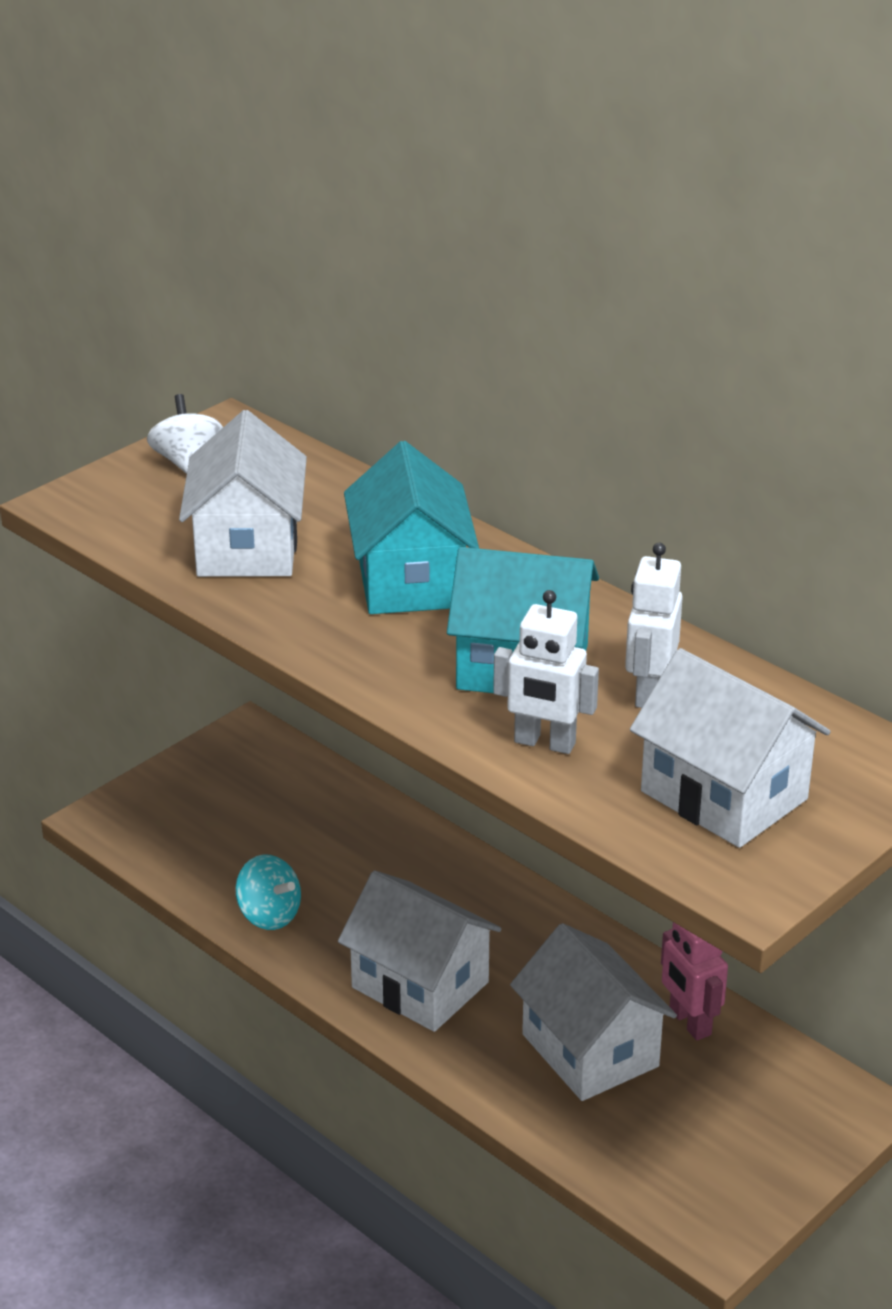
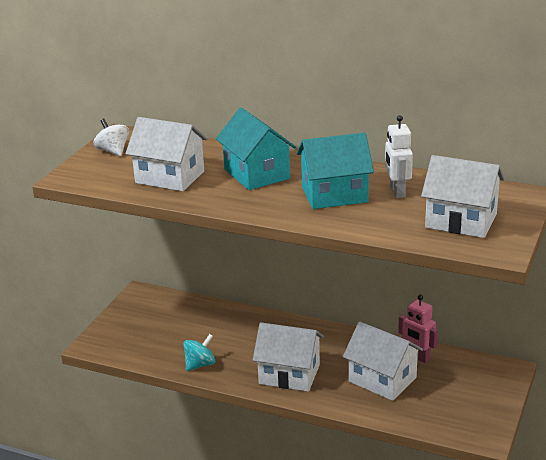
camera: 20 degrees left, 5 degrees down
white house [179,410,307,577] -> white house turned 45 degrees counterclockwise [126,117,208,191]
turquoise spinning top [235,854,301,930] -> turquoise spinning top turned 60 degrees counterclockwise [183,334,215,371]
white robot [493,590,599,754] -> none

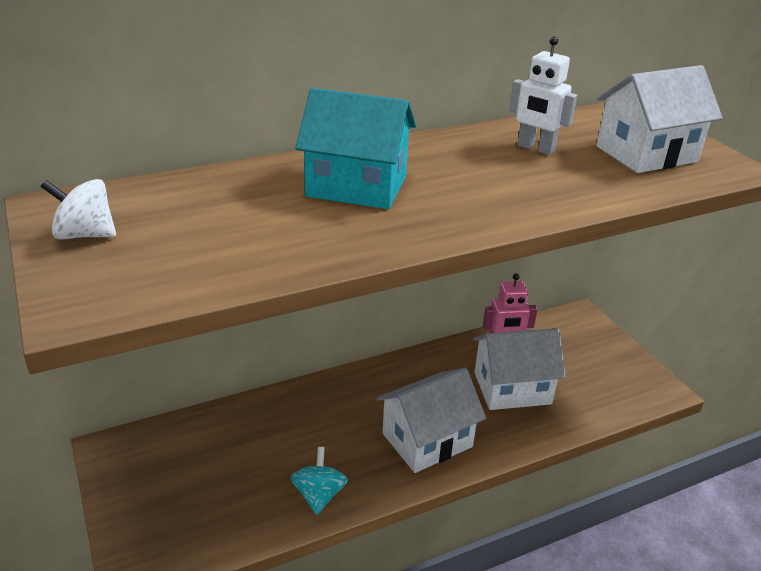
camera: 50 degrees left, 5 degrees up
white house [126,117,208,191] -> none
turquoise house [297,133,374,209] -> none

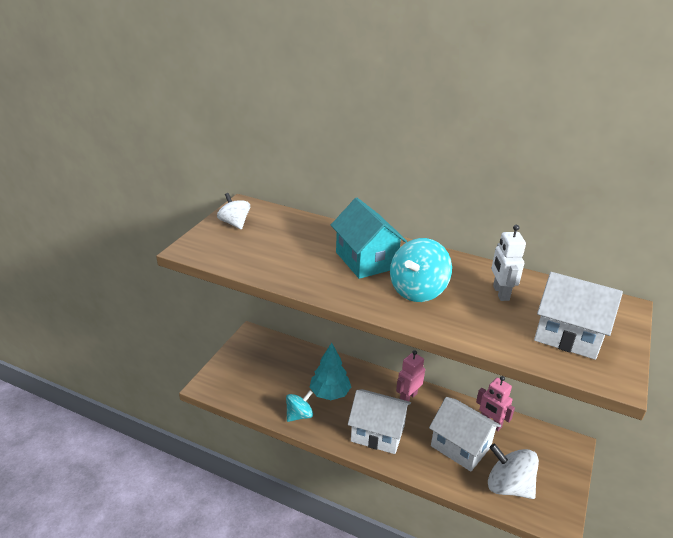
camera: 50 degrees right, 0 degrees up
none -> turquoise tree [309,343,351,400]
none -> turquoise spinning top [390,238,452,302]
none -> pink robot [396,350,425,401]
none -> white spinning top [488,443,539,499]

